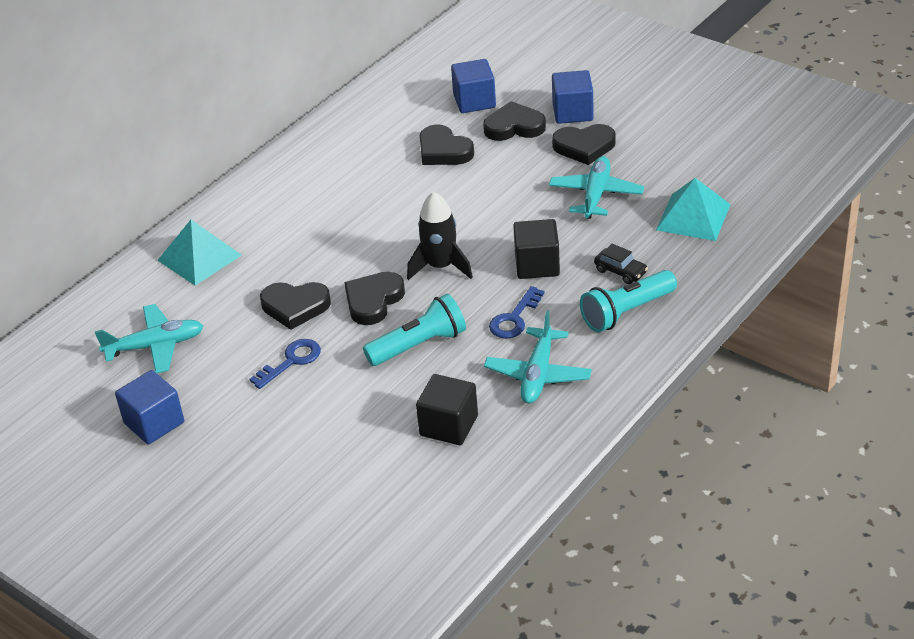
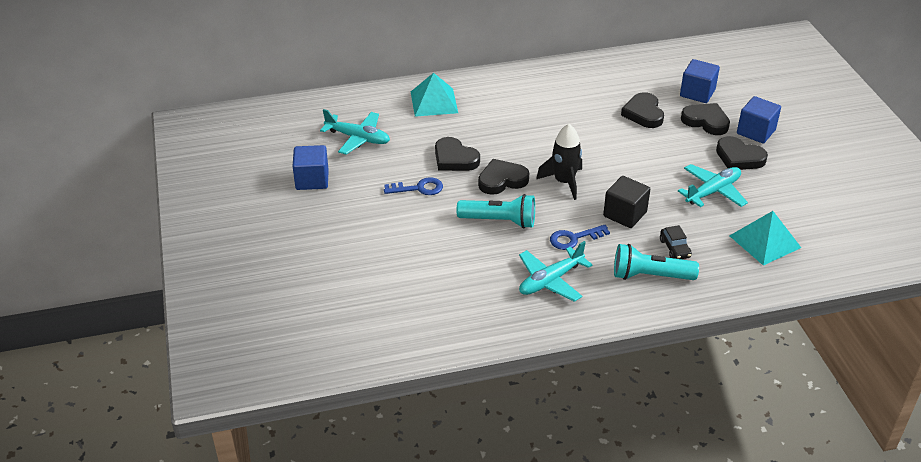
camera: 35 degrees right, 0 degrees up
black cube [416,374,478,445] -> none

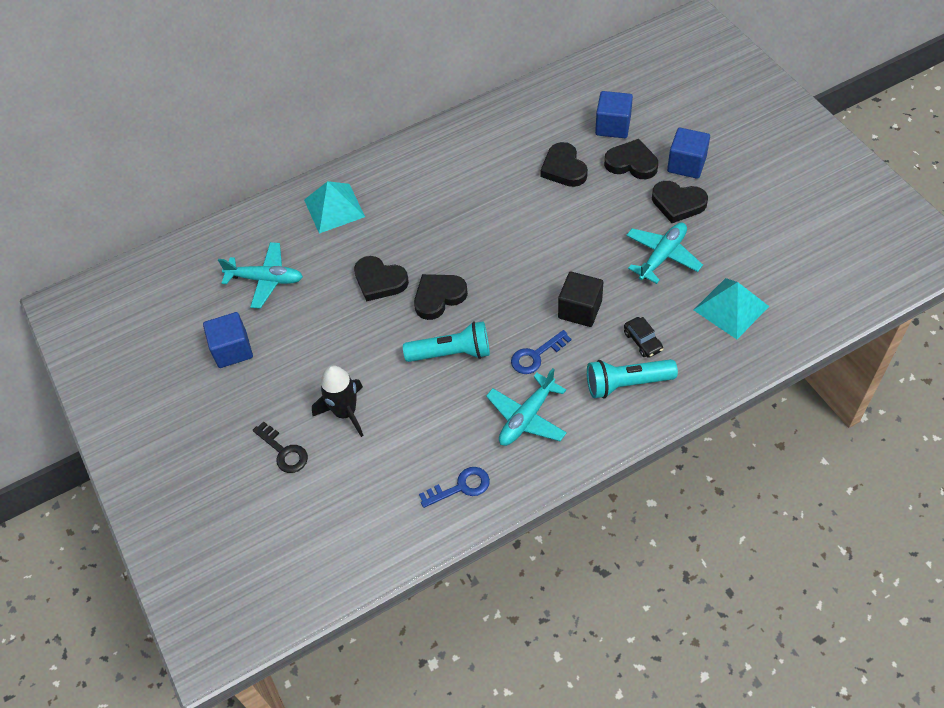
camera: 10 degrees left, 15 degrees up
blue key [384,177,443,195] -> blue key moved to [419,467,490,508]
black rocket [536,124,582,200] -> black rocket moved to [312,365,364,437]
none -> black key [253,421,308,473]

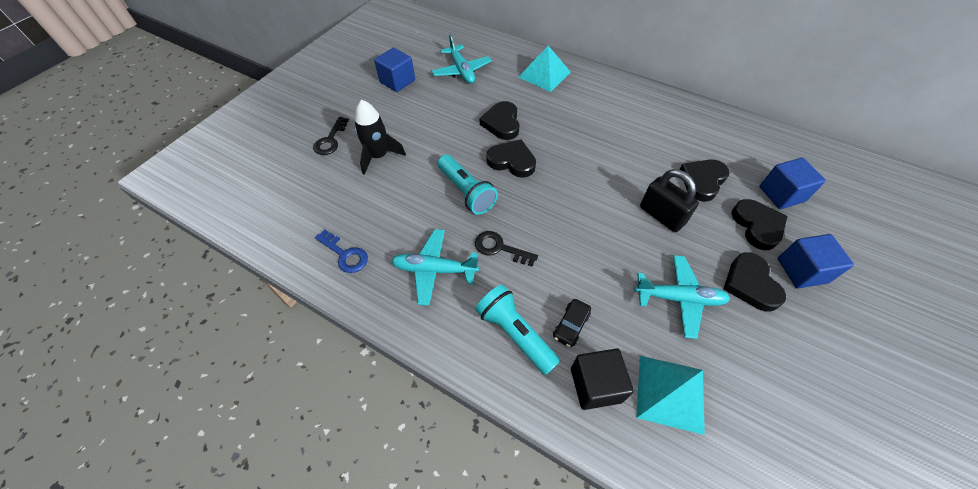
camera: 55 degrees right, 0 degrees up
blue key [511,330,571,374] -> black key [475,231,538,267]
black cube [558,272,603,327] -> black cube moved to [571,348,634,410]
none -> black padlock [640,169,699,232]

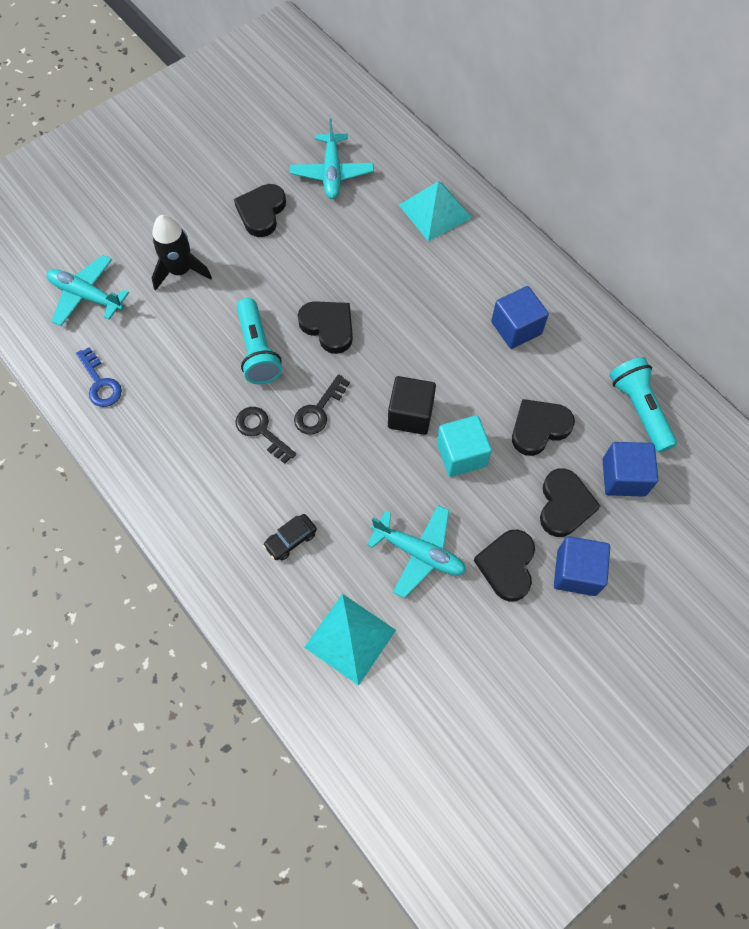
camera: 20 degrees right, 10 degrees up
black key [313,117,349,155] -> black key moved to [294,374,350,434]
blue cube [374,48,415,92] -> blue cube moved to [491,286,549,349]
turquoise plane [391,229,479,306] -> turquoise plane moved to [46,255,129,326]
turquoise flashlight [475,285,560,375] -> turquoise flashlight moved to [610,357,677,453]
black heart [480,101,520,140] -> black heart moved to [234,184,286,237]
black cube [571,348,634,410] -> black cube moved to [388,376,436,435]
black padlock [640,169,699,232] -> turquoise cube [437,415,492,477]

